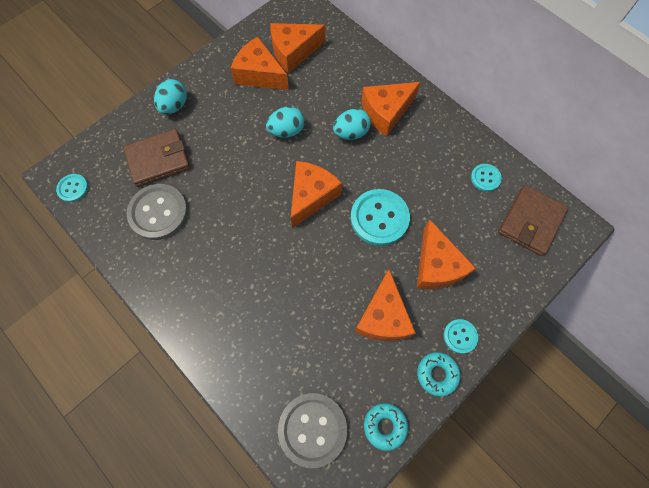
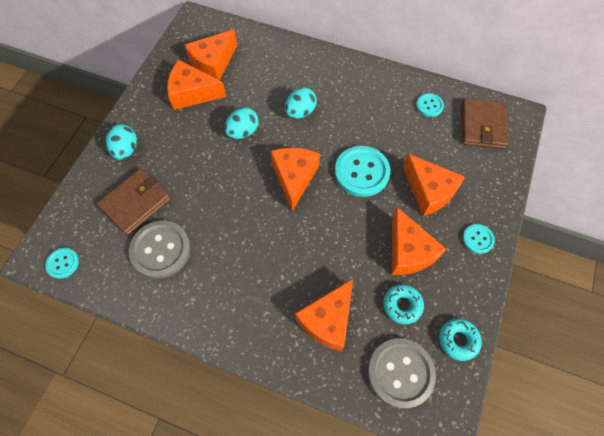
camera: 25 degrees left, 5 degrees down
orange cheese [361,82,421,136] -> orange cheese moved to [295,279,353,351]
turquoise donut [417,352,461,396] -> turquoise donut moved to [383,284,424,325]

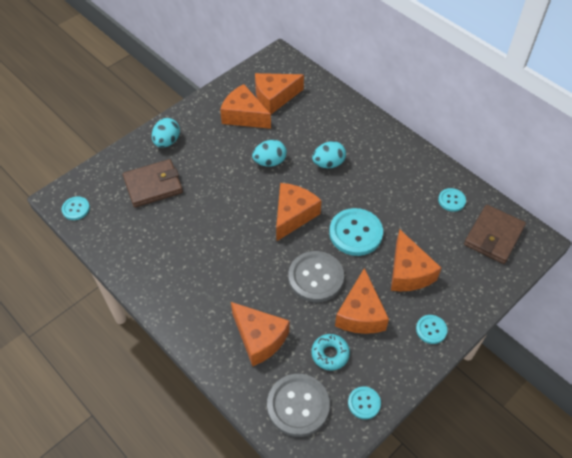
camera: 25 degrees right, 10 degrees down
grey button [129,221,191,279] -> grey button moved to [288,251,344,302]
orange cheese [295,279,353,351] -> orange cheese turned 105 degrees counterclockwise [231,302,289,366]
turquoise donut [439,319,482,361] -> turquoise button [348,386,381,419]

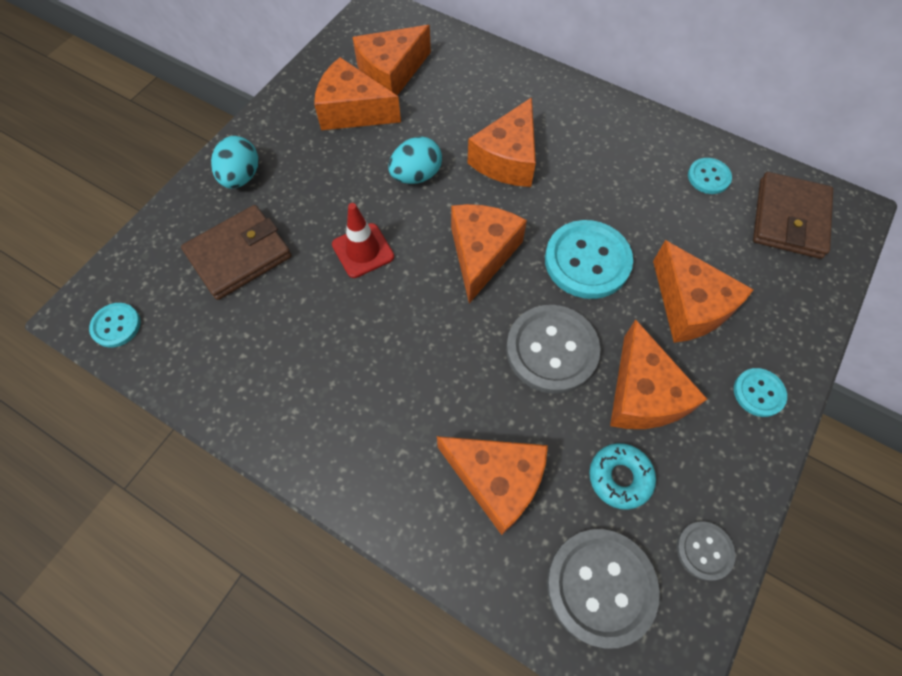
camera: 15 degrees left, 10 degrees up
turquoise egg [312,141,346,168] -> orange cheese [468,97,536,187]
turquoise button [348,386,381,419] -> grey button [676,521,735,581]
none -> red traffic cone [332,203,394,278]

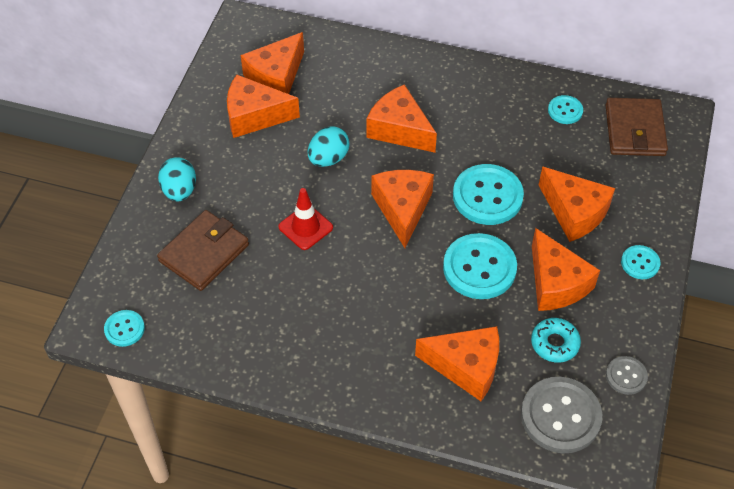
camera: 15 degrees left, 10 degrees down
orange cheese [468,97,536,187] -> orange cheese turned 120 degrees clockwise [366,84,437,153]
grey button [506,305,600,394] -> turquoise button [443,233,517,299]

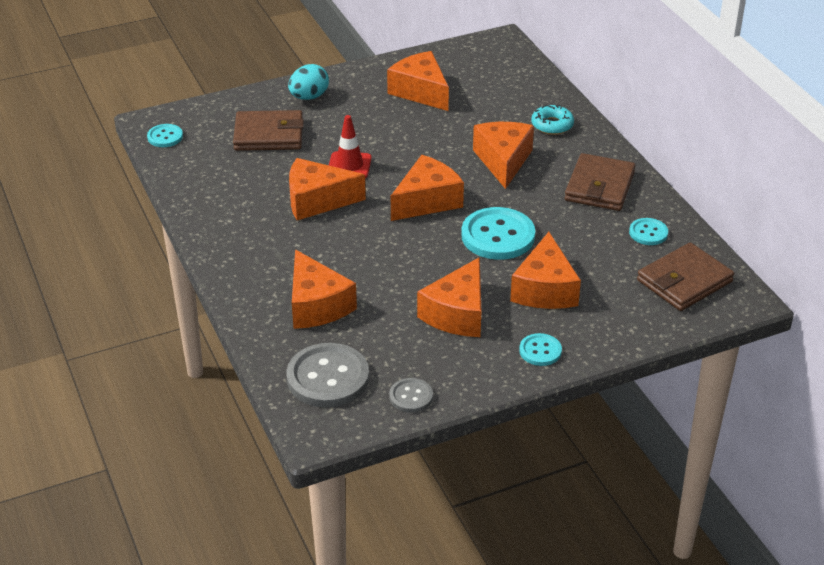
camera: 50 degrees right, 15 degrees down
orange cheese [241,32,304,94] -> orange cheese moved to [289,158,366,220]
turquoise egg [308,126,349,167] -> none
turquoise button [443,233,517,299] -> none
turquoise donut [531,318,581,362] -> turquoise donut moved to [531,105,574,135]
none -> brown wallet [565,153,636,211]

